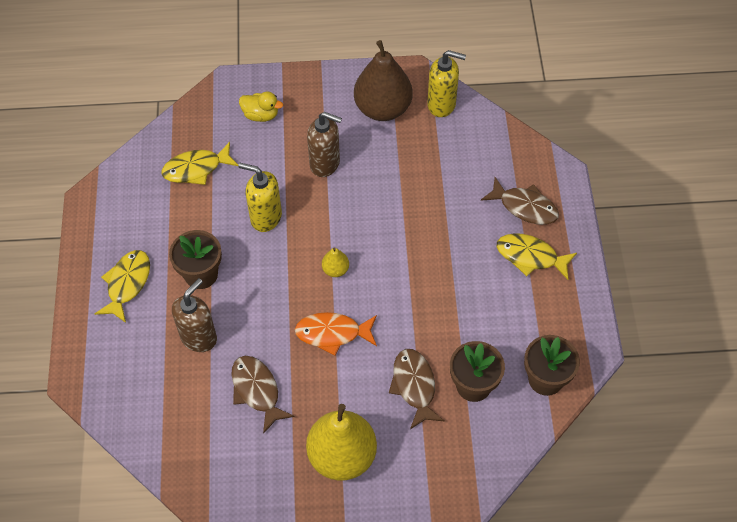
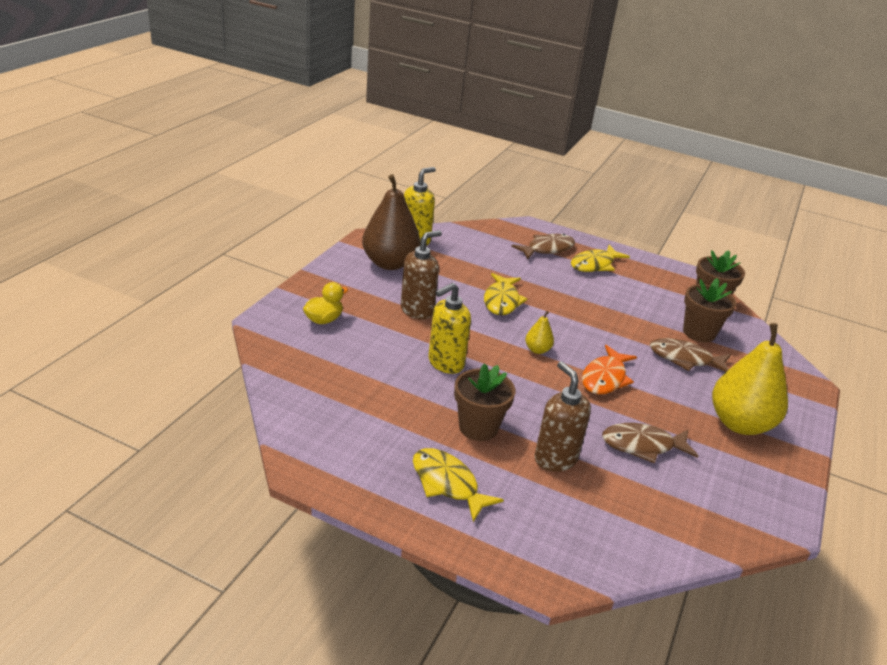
camera: 65 degrees left, 25 degrees down
yellow fish [162,142,238,185] -> yellow fish moved to [484,273,527,315]

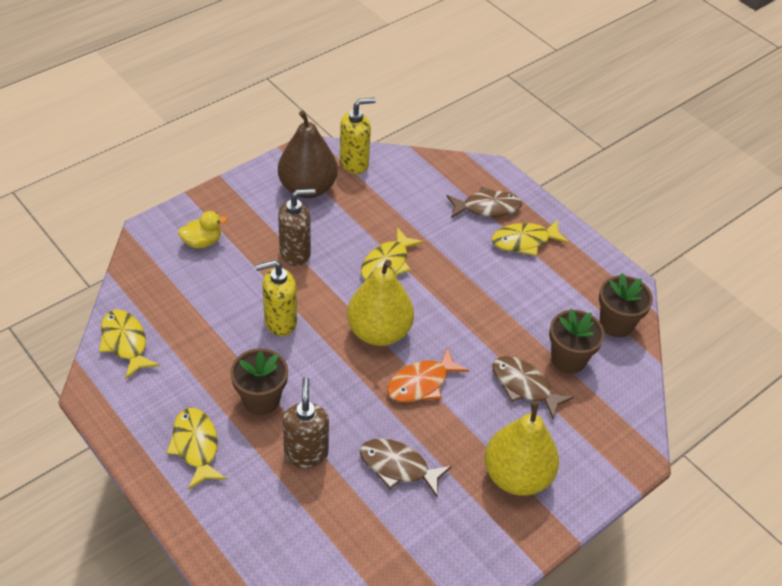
camera: 25 degrees right, 15 degrees up
yellow pear [525,311,554,354] -> yellow pear [347,260,414,346], size x2.30
none -> yellow fish [99,310,160,379]

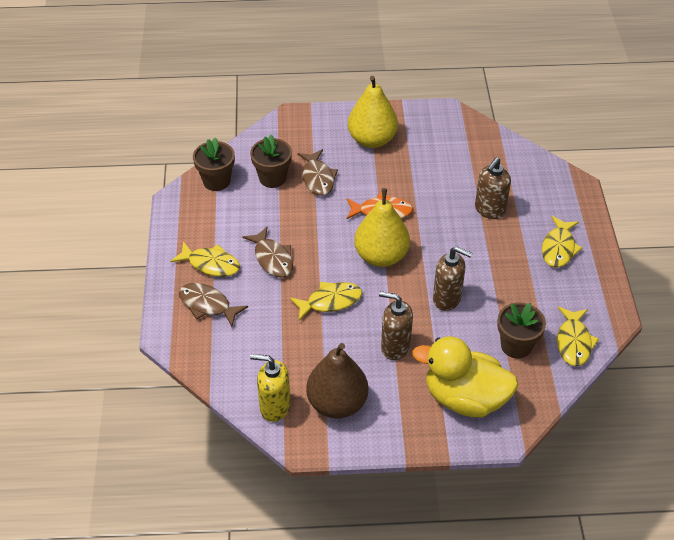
camera: 140 degrees left, 0 degrees up
yellow duck [178,211,227,248] -> yellow duck [412,336,518,417], size x2.17
brown flower pot [230,348,288,415] -> brown flower pot moved to [497,302,546,359]
yellow soap dispenser [255,260,297,336] -> brown soap dispenser [433,246,472,311]
brown fish [360,439,452,497] -> brown fish moved to [242,227,293,278]

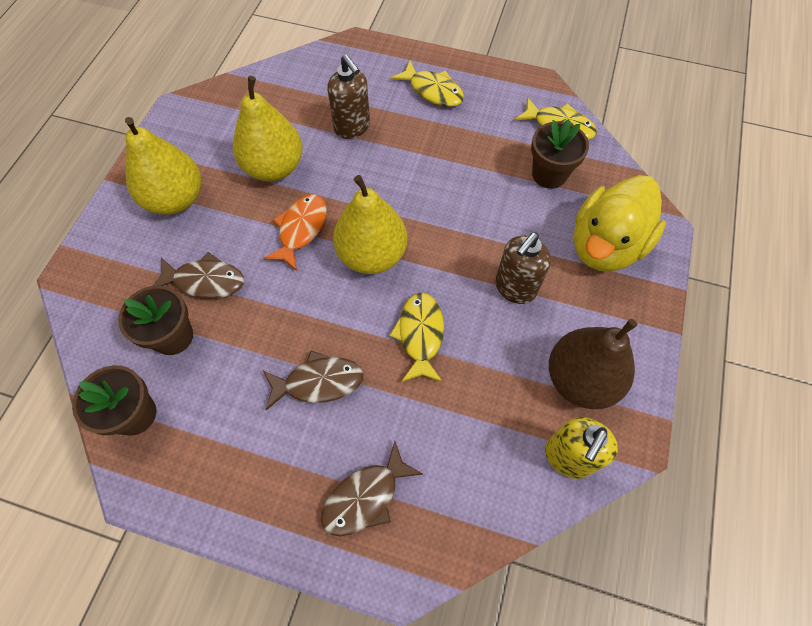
camera: 70 degrees left, 15 degrees up
yellow fish [170,241,240,277] -> none
brown soap dispenser [433,246,472,311] -> none
none -> yellow pear [233,76,303,181]

